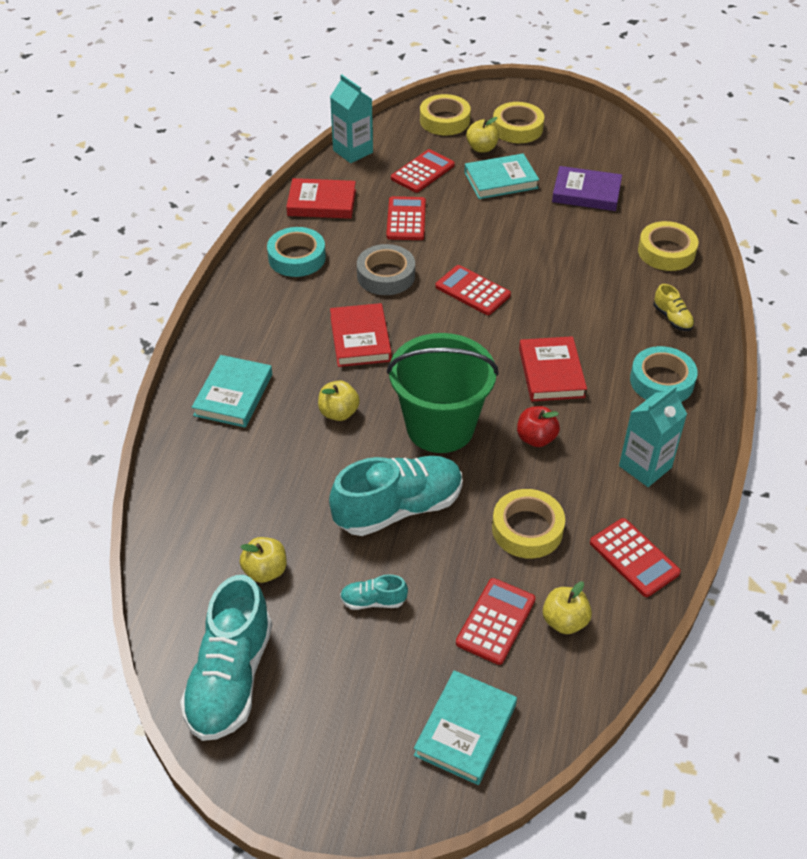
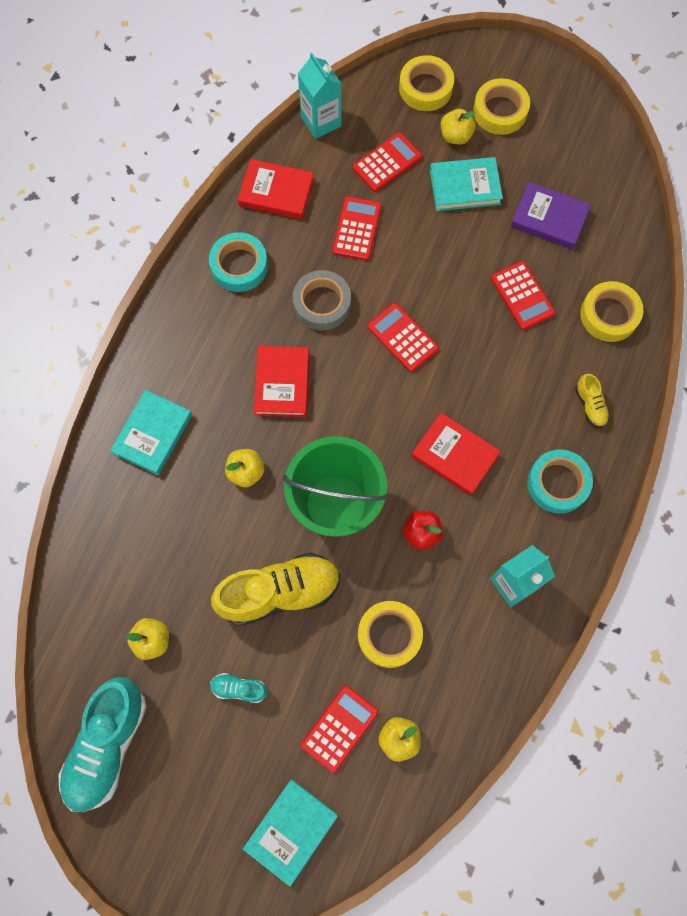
camera: 10 degrees right, 25 degrees up
turquoise shoe [329,456,463,536] -> yellow shoe [211,553,340,626]
red book [519,336,587,402] -> red book turned 60 degrees counterclockwise [411,413,501,496]
red calculator [590,518,681,597] -> red calculator moved to [491,261,555,330]

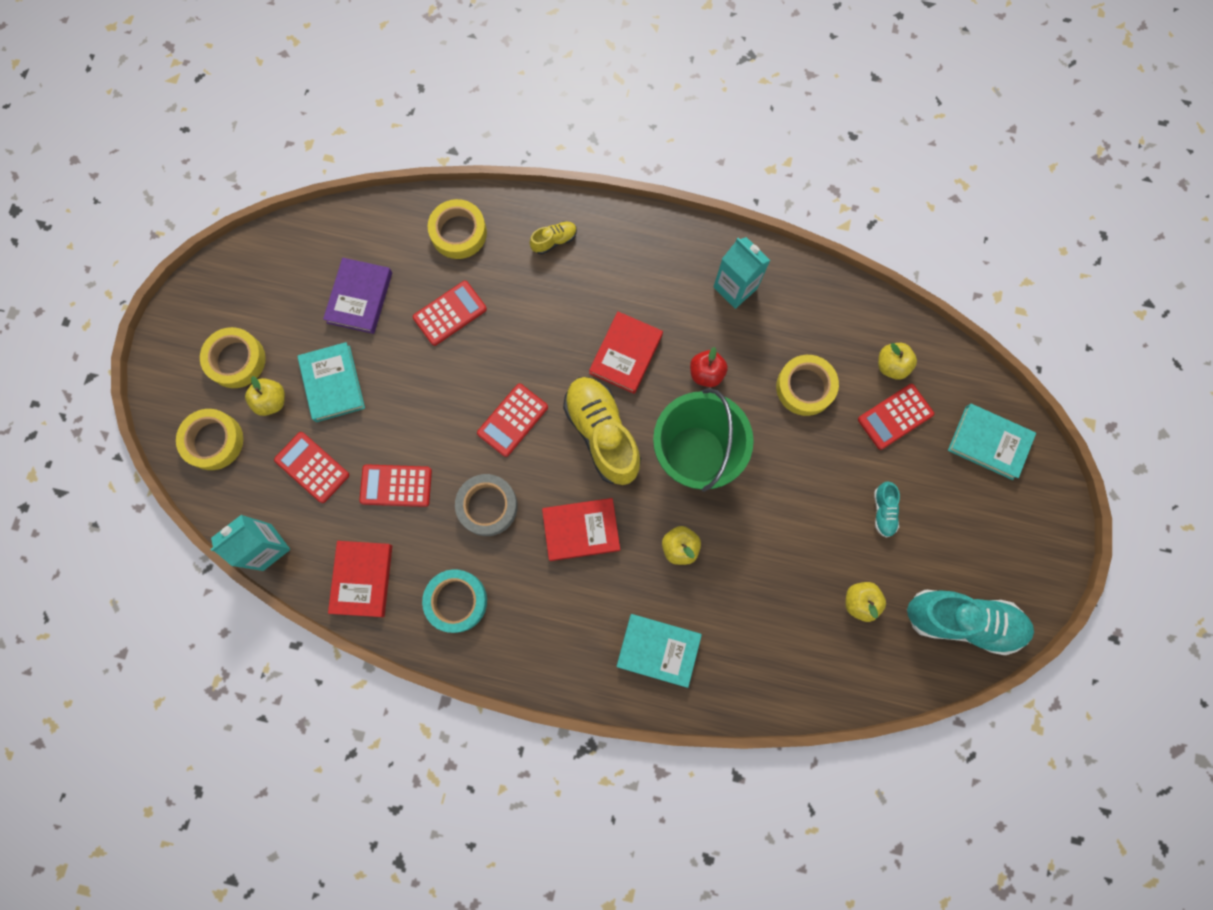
camera: 100 degrees left, 5 degrees up
yellow shoe [211,553,340,626] -> yellow shoe moved to [563,377,641,485]
red calculator [301,685,379,773] -> red calculator turned 60 degrees counterclockwise [858,384,934,450]
turquoise tape [527,450,593,514] -> none

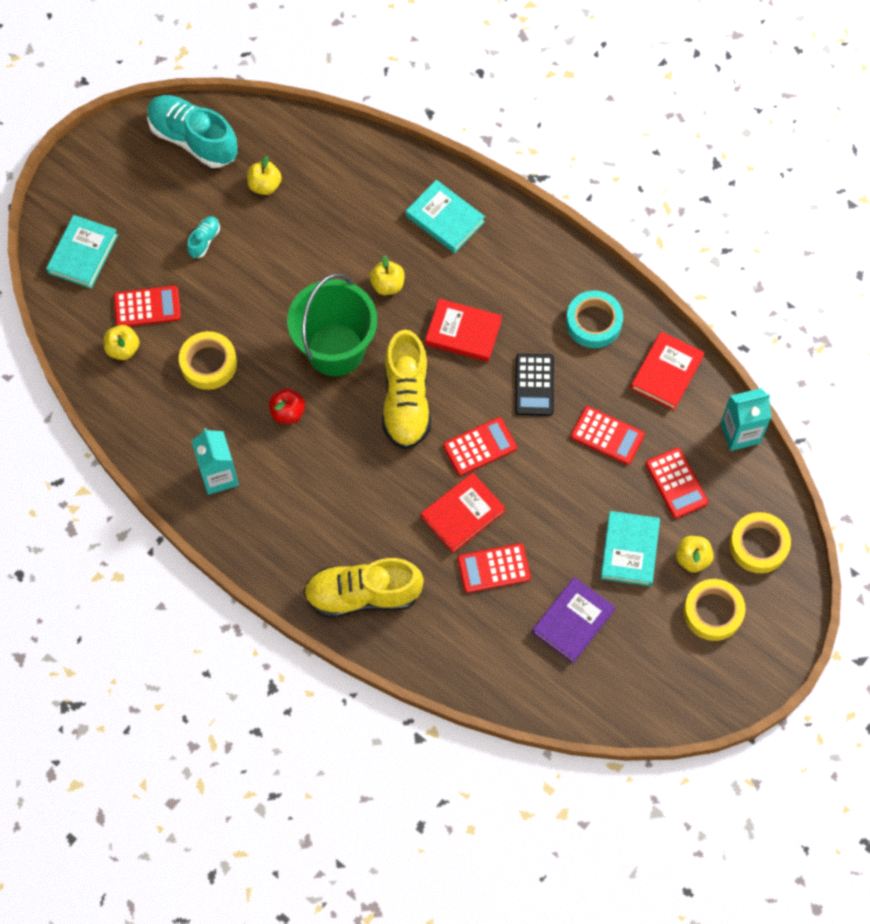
camera: 155 degrees left, 10 degrees down
yellow tape [428,199,487,259] -> none
grey tape [455,474,518,536] -> black calculator [515,354,554,416]
yellow shoe [530,221,577,254] -> yellow shoe [303,558,424,618], size x2.23
red book [589,312,663,394] -> red book moved to [421,472,505,553]
turquoise book [948,404,1036,480] -> turquoise book turned 60 degrees clockwise [46,215,118,289]

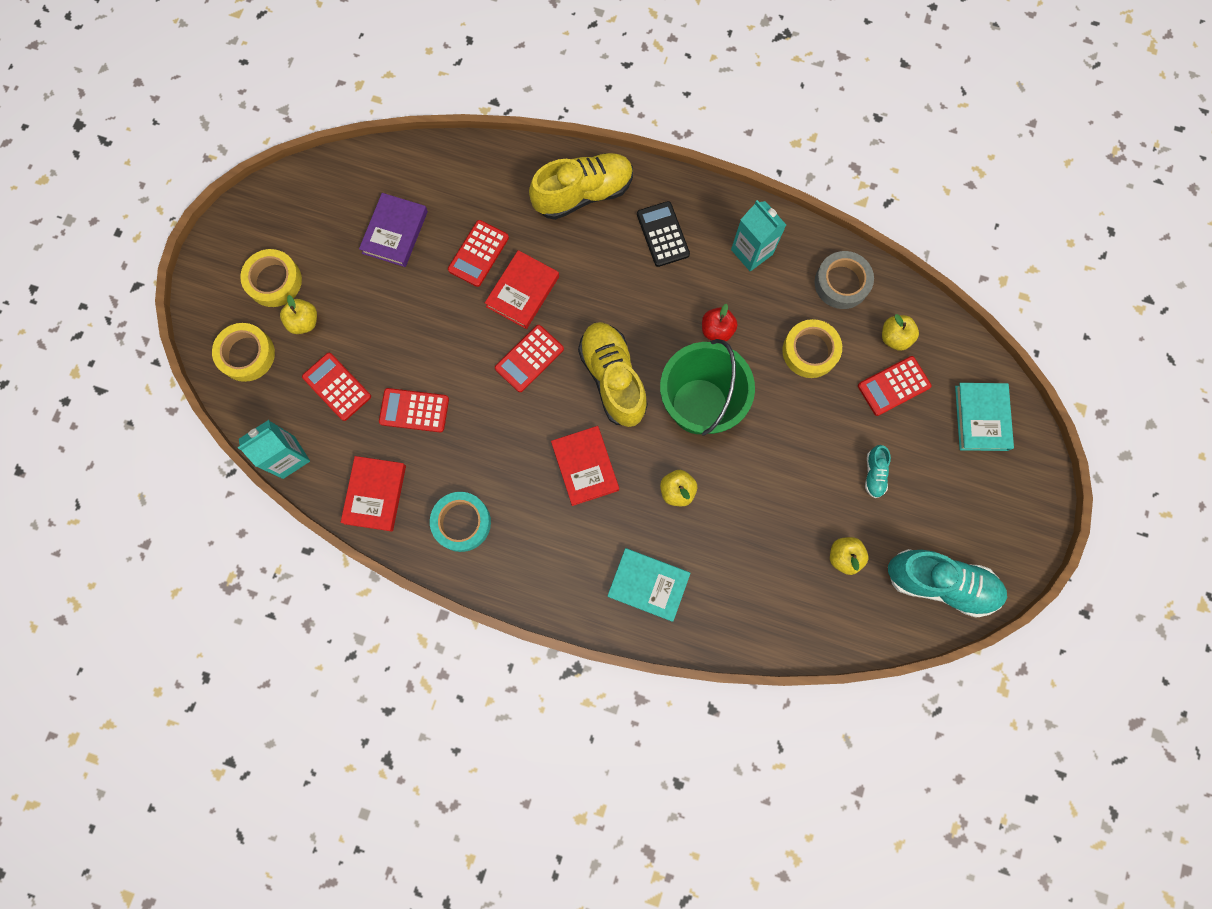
camera: 160 degrees right, 10 degrees up
red book [425,298,502,362] -> red book turned 75 degrees clockwise [551,426,619,506]
red calculator [458,543,531,593] -> red calculator turned 150 degrees clockwise [448,220,509,287]
black calculator [515,354,554,416] -> black calculator moved to [637,201,690,267]
turquoise book [601,511,660,586] -> none
none -> grey tape [814,251,874,309]

